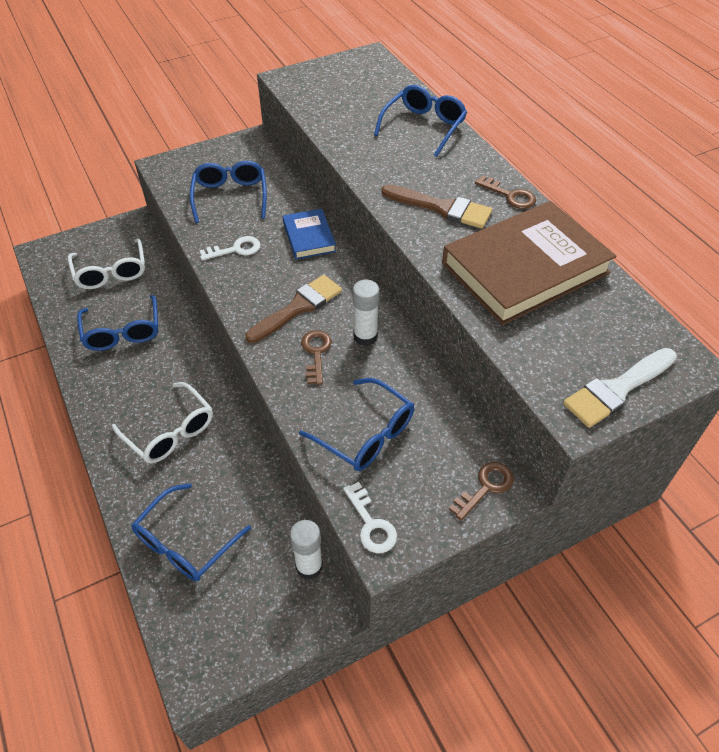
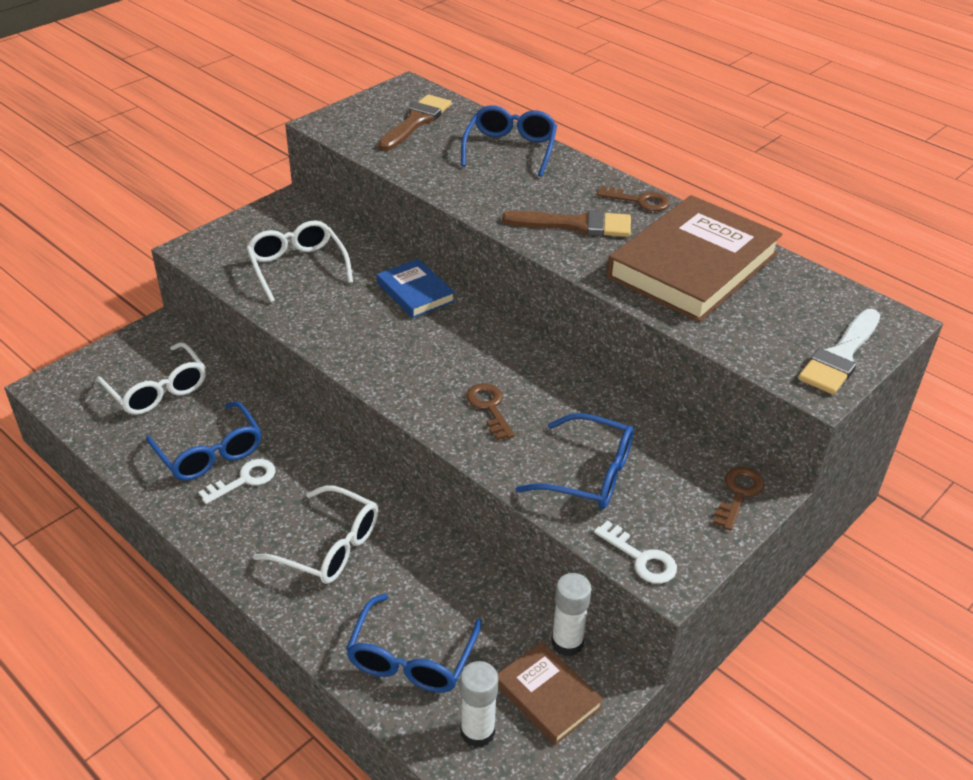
camera: 20 degrees left, 10 degrees down
blue glasses [190,161,267,223] -> white glasses [246,221,353,303]
white key [199,236,260,261] -> white key moved to [199,459,276,504]
brown brush [245,275,342,343] -> brown brush moved to [378,94,452,151]
white glue stick [353,280,380,346] -> white glue stick moved to [460,661,499,748]
none -> brown book [498,641,603,745]

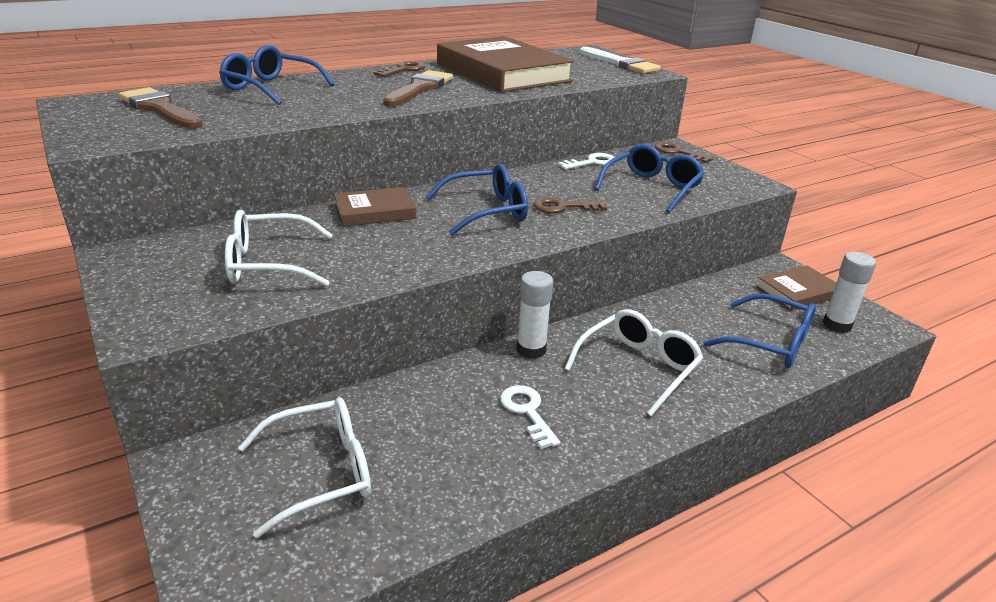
camera: 75 degrees left, 10 degrees down
blue glasses [146,401,261,481] -> blue glasses moved to [426,164,528,235]
blue book [377,259,455,318] -> brown book [334,187,416,227]
white glue stick [551,573,592,657] -> white glue stick moved to [517,271,553,359]
white key [594,521,677,584] -> white key moved to [558,153,614,170]

